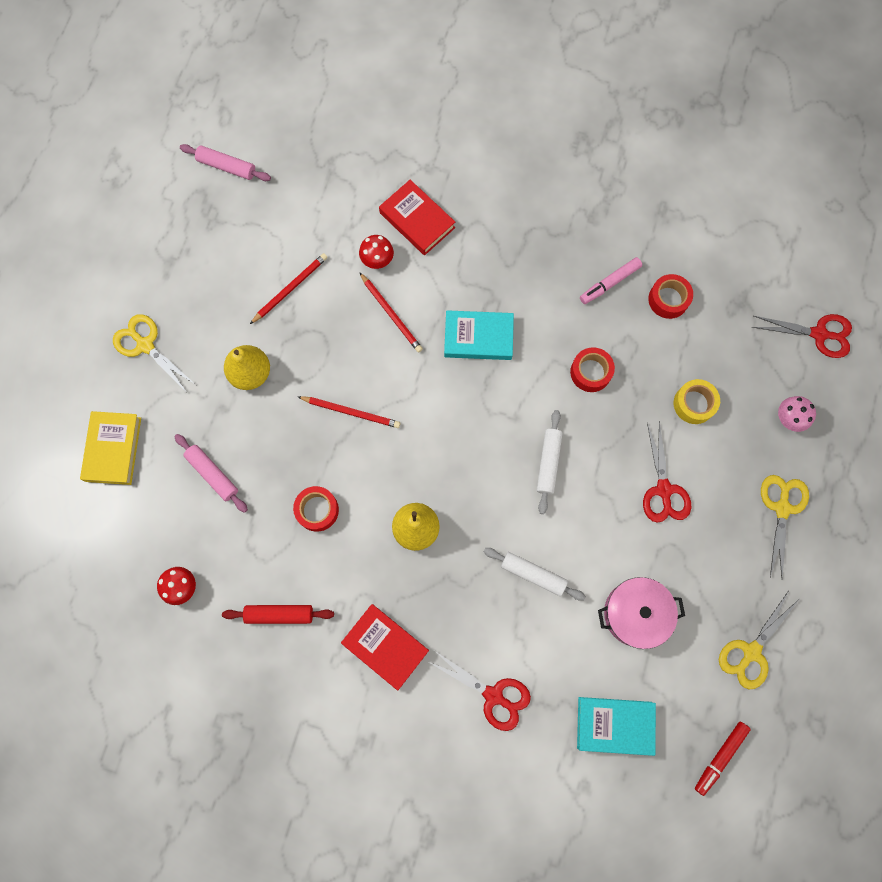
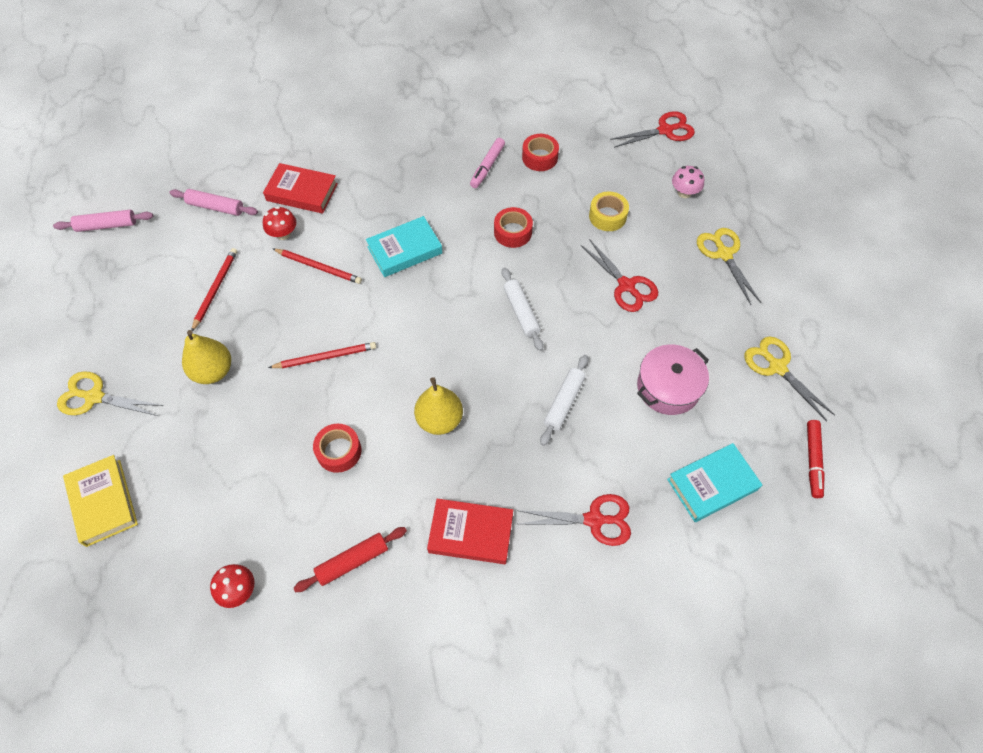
camera: 30 degrees left, 15 degrees down
pink rolling pin [174,434,248,513] -> pink rolling pin moved to [170,189,258,216]
white rolling pin [483,548,586,600] -> white rolling pin turned 60 degrees counterclockwise [540,355,588,446]
yellow scissors [719,591,799,689] -> yellow scissors turned 135 degrees clockwise [745,336,835,421]

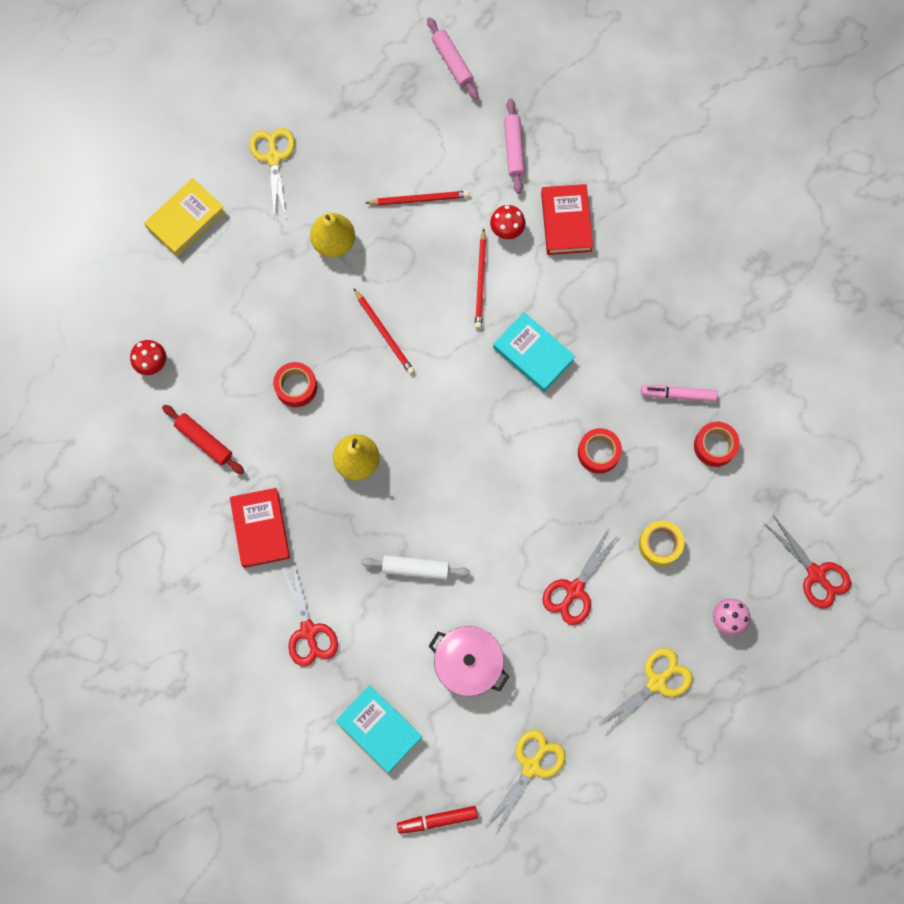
camera: 70 degrees right, 15 degrees up
white rolling pin [502,267,544,351] -> none

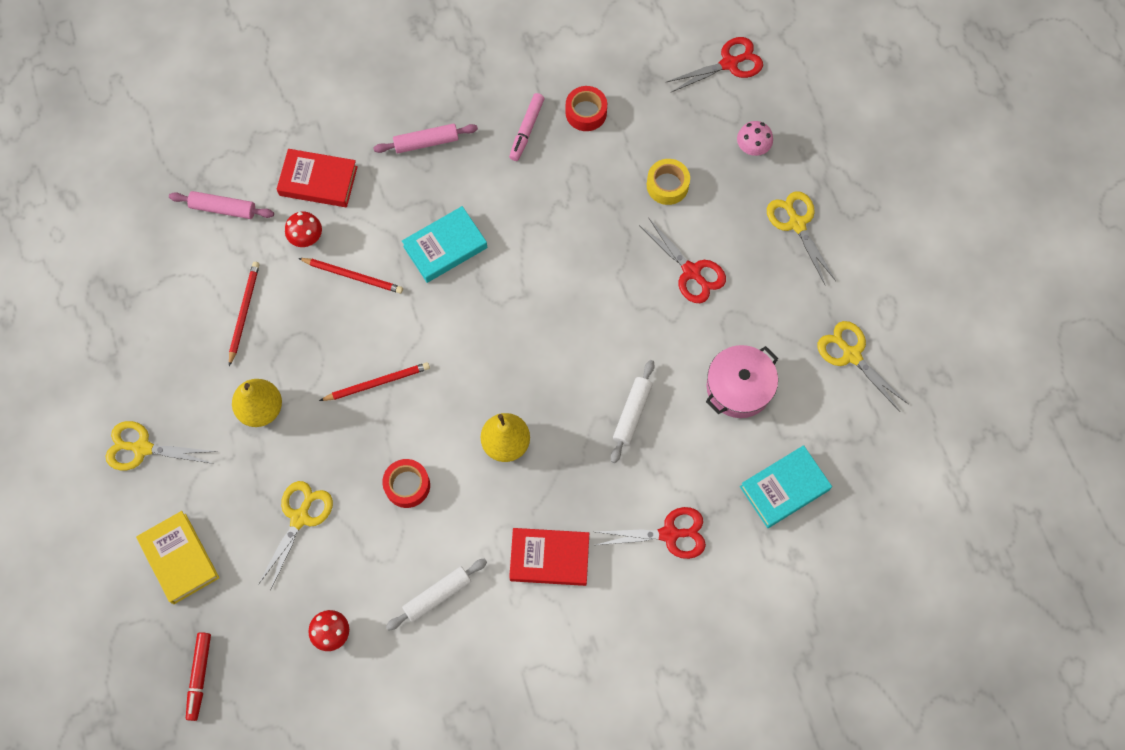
camera: 75 degrees left, 5 degrees down
red rolling pin [162,405,244,474] -> white rolling pin [386,558,487,631]
red marker [397,806,478,834] -> red marker moved to [186,632,211,721]
pink rolling pin [427,17,478,100] -> pink rolling pin moved to [373,124,478,153]
red tape [578,428,622,474] -> none
none -> yellow scissors [258,481,333,591]

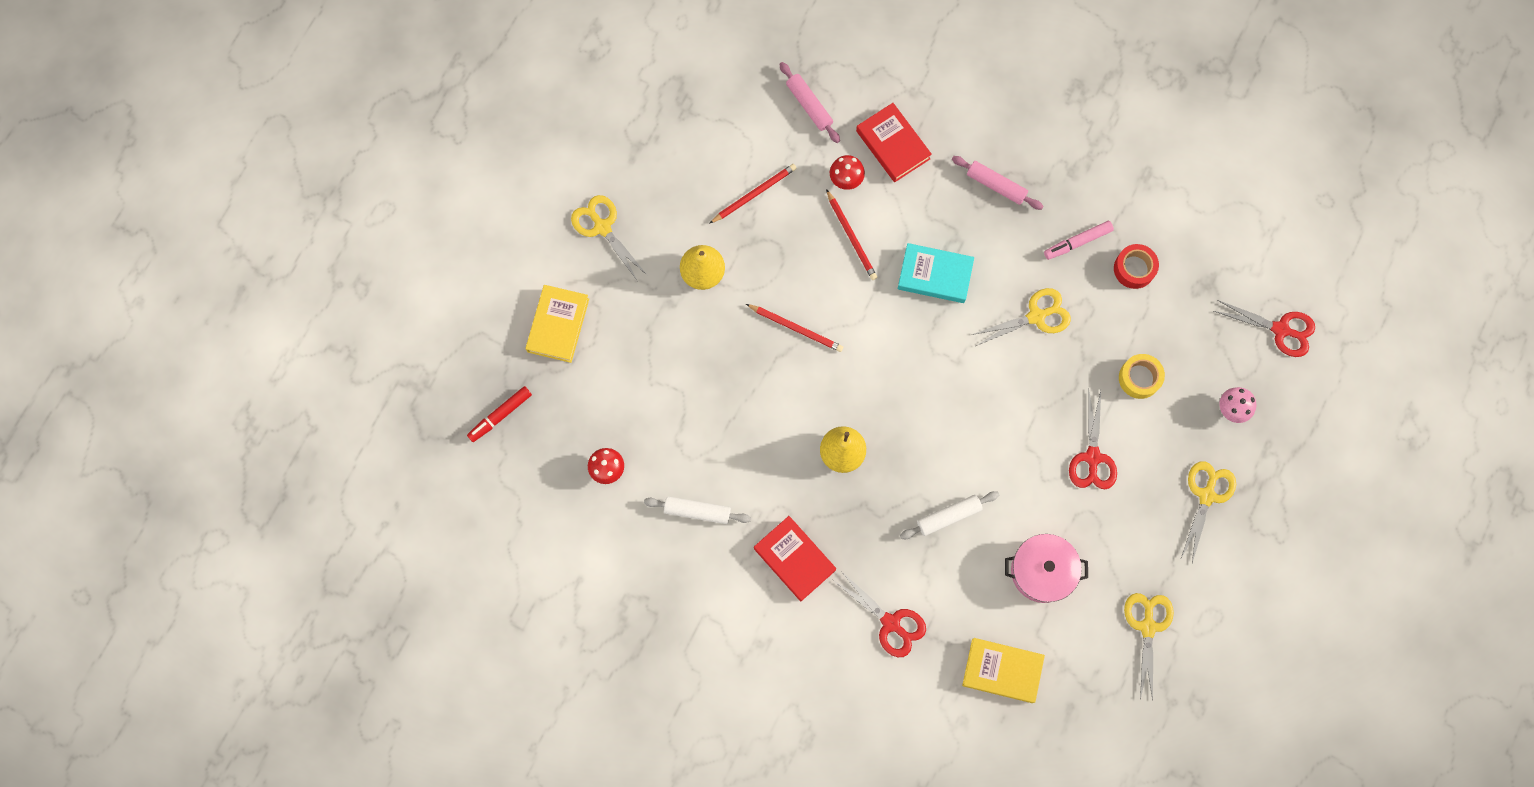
camera: 45 degrees right, 5 degrees up
yellow scissors [258,481,333,591] -> yellow scissors moved to [972,288,1071,346]
red tape [382,459,430,508] -> none
turquoise book [740,445,832,528] -> yellow book [962,638,1045,703]

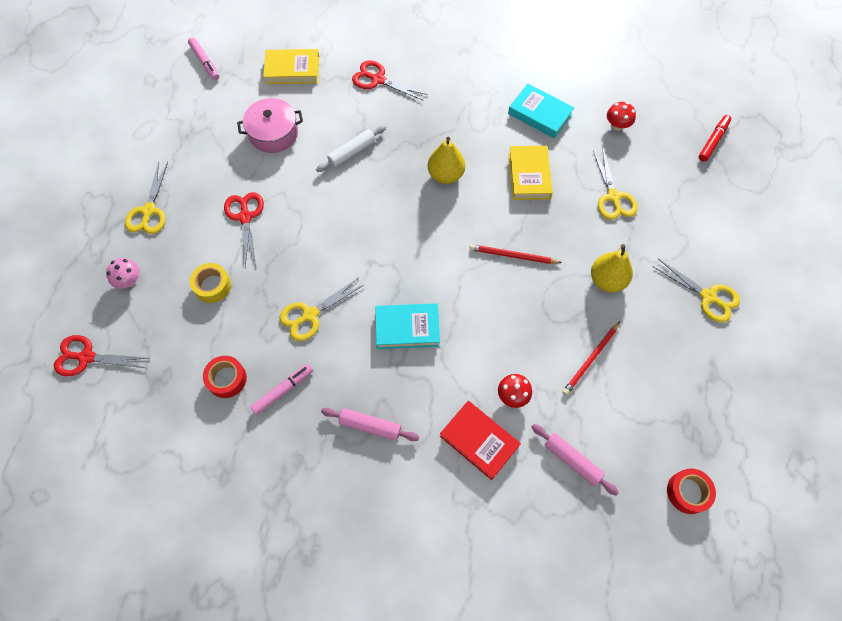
camera: 165 degrees right, 10 degrees down
yellow book [525,285,589,363] -> yellow book moved to [509,146,553,200]
white rolling pin [644,496,751,524] -> turquoise book [508,84,574,138]
red book [754,516,837,601] -> none
red pencil [826,189,877,280] -> none
yellow scissors [1124,593,1174,701] -> yellow scissors moved to [593,148,638,220]
none -> pink marker [188,37,219,80]
none -> red tape [667,468,716,514]

